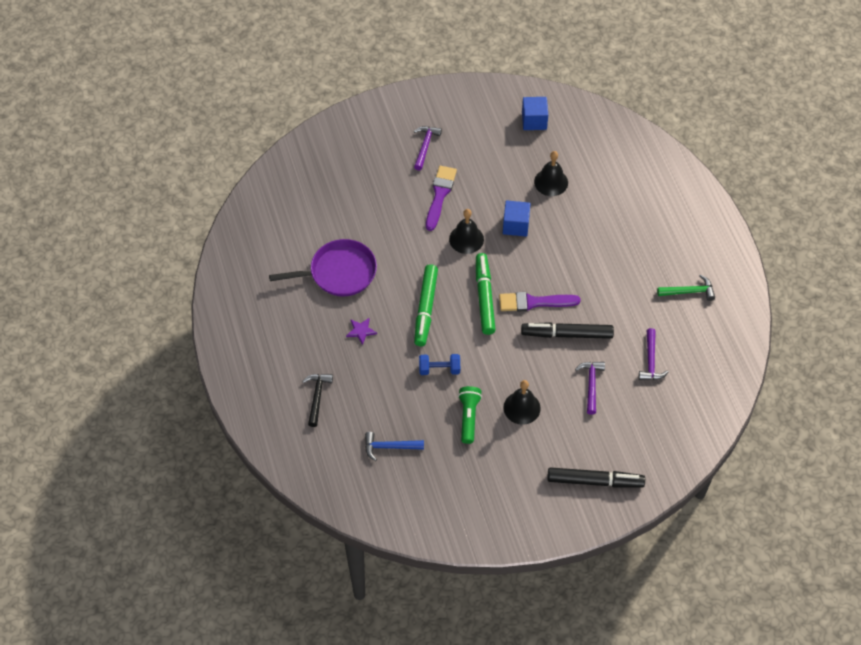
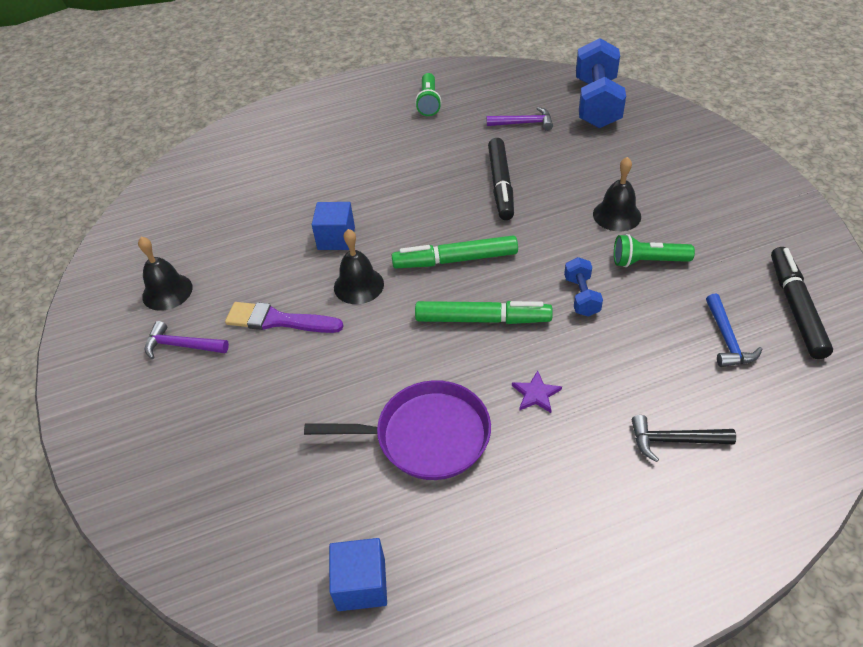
camera: 90 degrees left, 10 degrees down
purple pan [269,239,377,297] -> purple pan turned 105 degrees clockwise [304,380,491,480]
purple brush [499,292,581,311] -> none
blue cube [522,97,548,130] -> blue cube moved to [329,538,387,611]
black bell [534,151,568,196] -> black bell moved to [138,237,193,311]
black marker [547,467,645,488] -> black marker moved to [771,247,833,359]
purple hammer [575,362,605,415] -> none
green hammer [657,275,715,301] -> green flashlight [415,73,442,116]
none -> blue dumbbell [576,38,626,128]

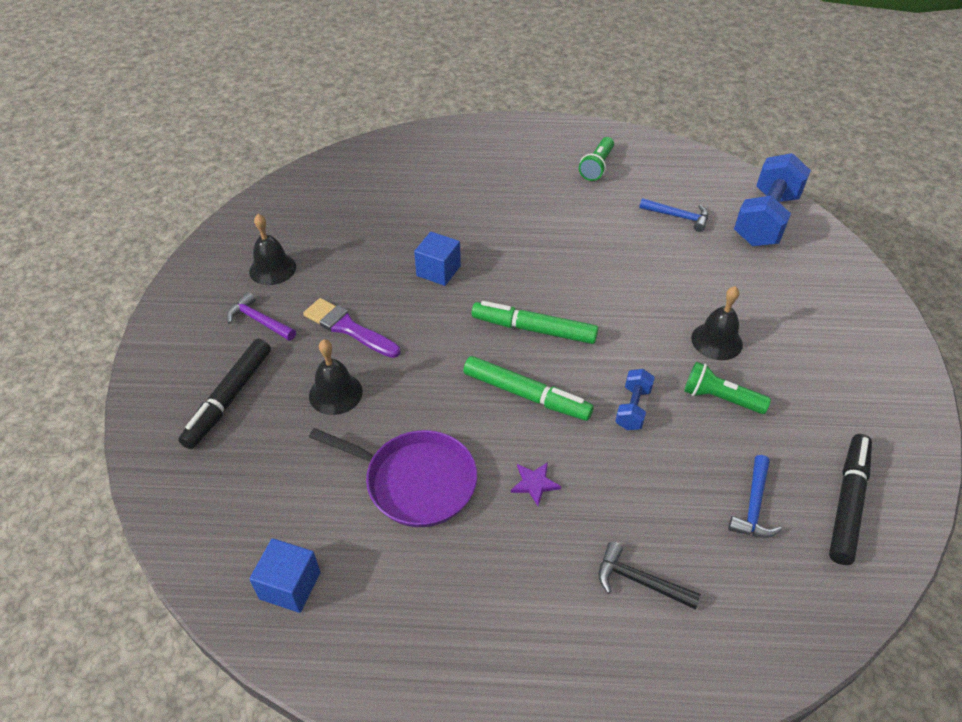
camera: 20 degrees right, 0 degrees up
black bell [334,229,384,304] -> black bell moved to [309,339,363,415]
purple hammer [487,107,553,131] -> blue hammer [639,198,708,232]
black marker [488,138,514,220] -> black marker moved to [178,339,271,449]

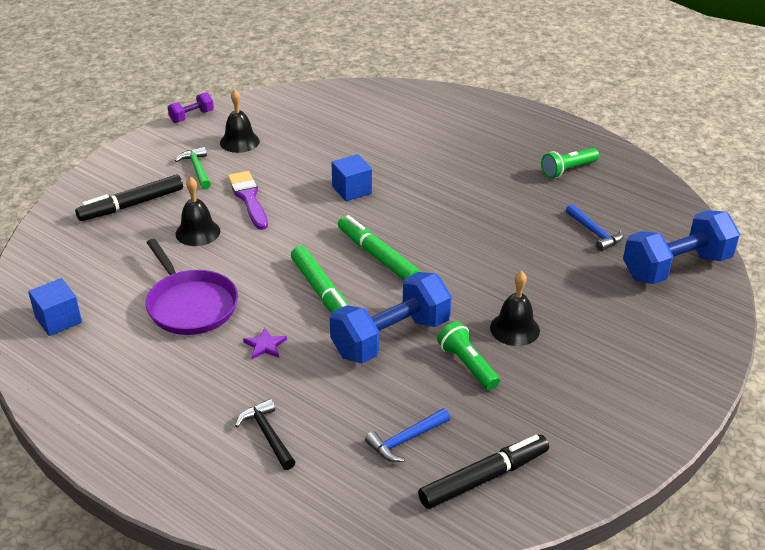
camera: 35 degrees right, 10 degrees down
purple hammer [227,292,296,341] -> green hammer [175,147,211,189]
blue dumbbell [615,369,655,430] -> blue dumbbell [330,272,452,363], size x2.08
none -> purple dumbbell [168,92,214,123]

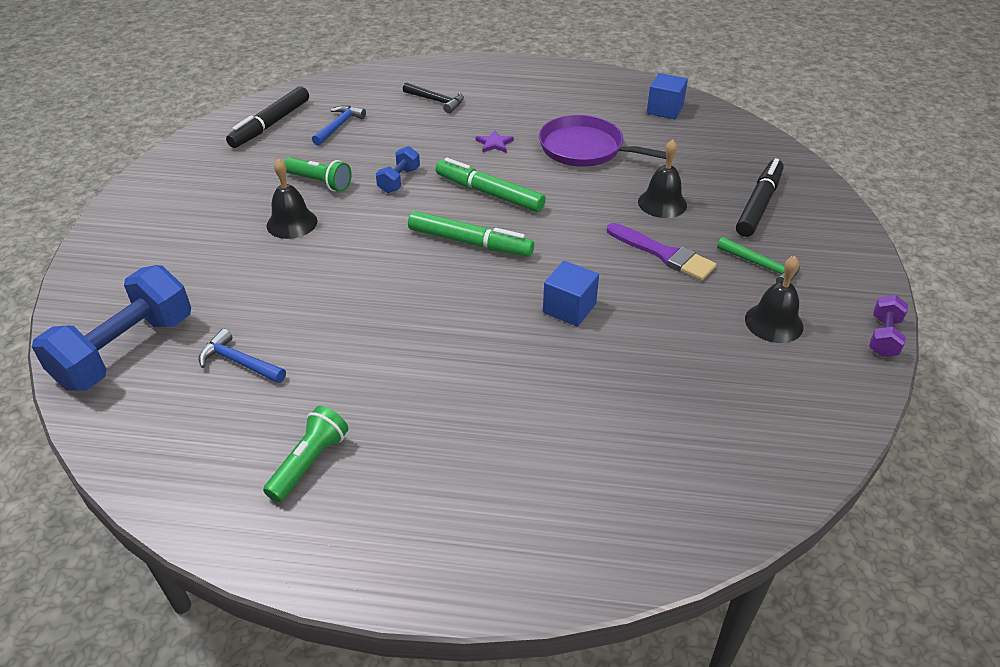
camera: 150 degrees right, 5 degrees up
blue dumbbell [330,272,452,363] -> blue dumbbell [376,146,420,193], size x0.48

